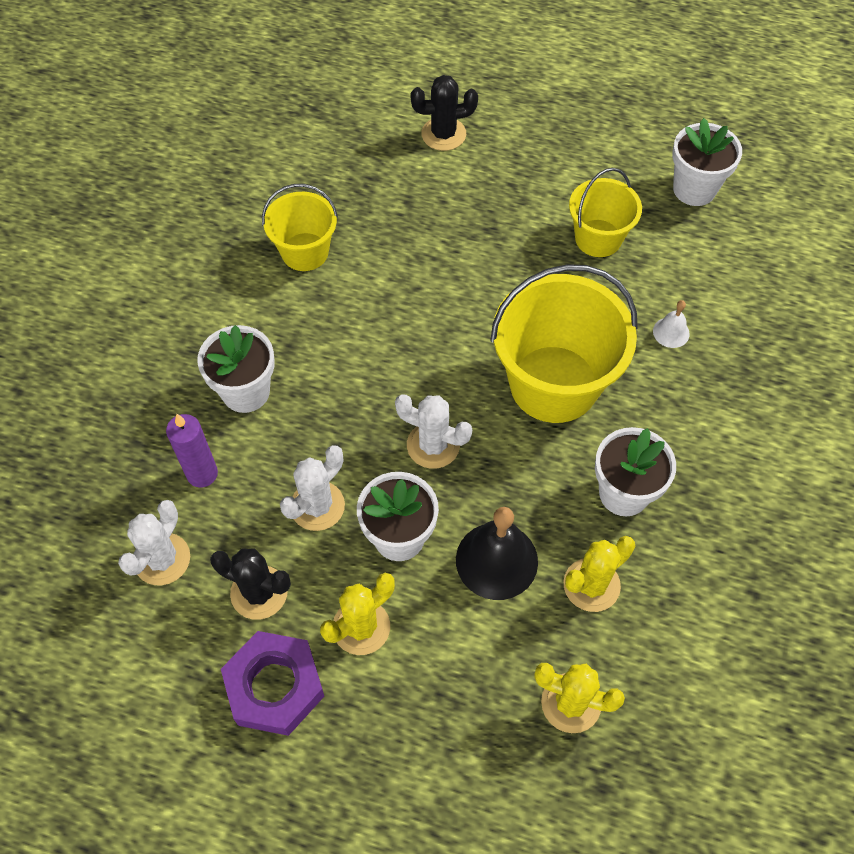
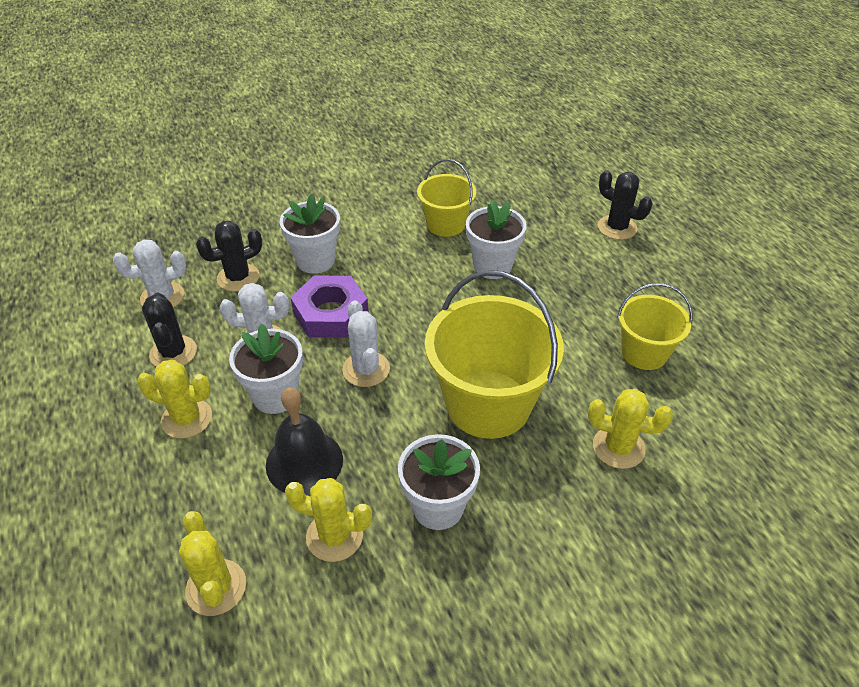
camera: 50 degrees right, 15 degrees down
purple candle [166,414,218,487] -> black cactus [196,221,262,292]
purple nut [221,631,324,736] -> purple nut moved to [290,275,369,338]
white bell [653,300,690,348] -> yellow cactus [588,389,673,469]
white flower pot [672,118,742,206] -> white flower pot moved to [466,200,527,279]

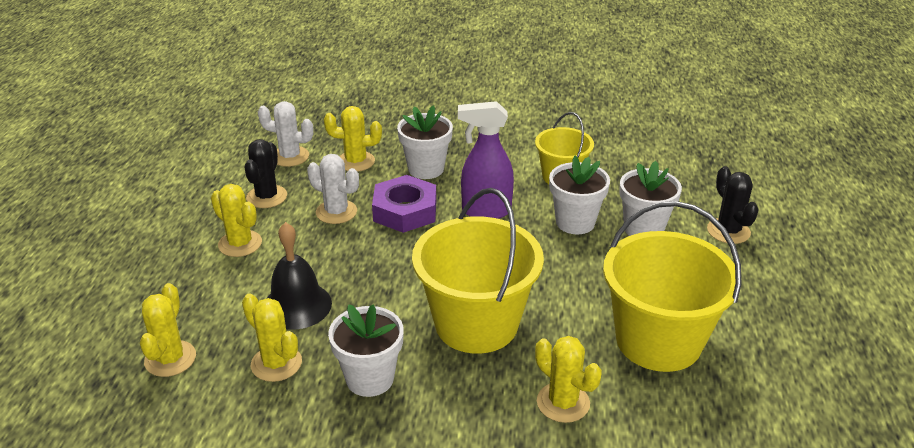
camera: 30 degrees right, 10 degrees down
black cactus [196,221,262,292] -> yellow cactus [324,106,382,172]
white flower pot [229,323,303,414] -> white flower pot moved to [619,161,682,236]
white cactus [342,300,390,387] -> none
yellow bucket [617,283,693,370] -> yellow bucket [603,201,741,372], size x1.76
none -> purple spray bottle [458,101,514,219]

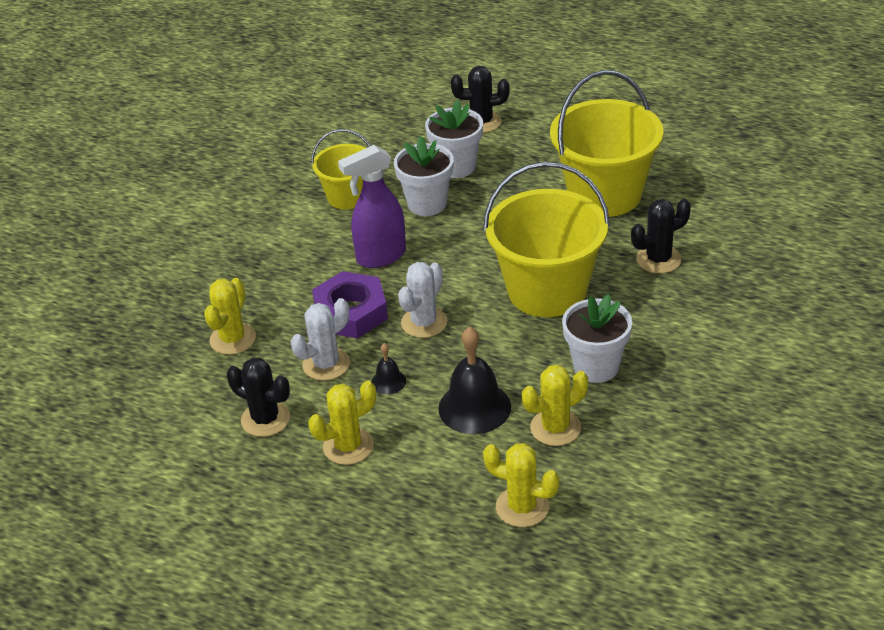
camera: 70 degrees left, 5 degrees up
white cactus [258,101,314,167] -> white cactus moved to [398,262,447,338]
white flower pot [397,105,453,179] -> none
purple spray bottle [458,101,514,219] -> purple spray bottle turned 45 degrees clockwise [338,145,406,268]
yellow cactus [535,336,602,423] -> black cactus [631,199,691,274]
none -> black bell [371,343,406,394]

